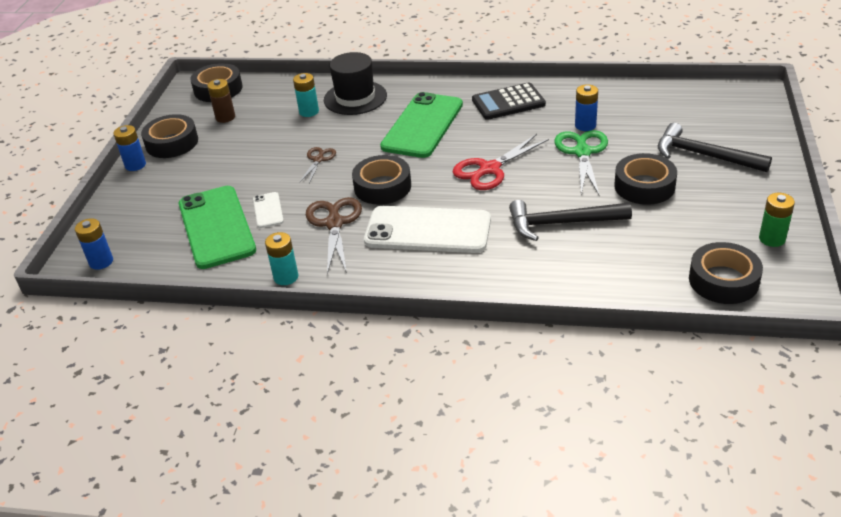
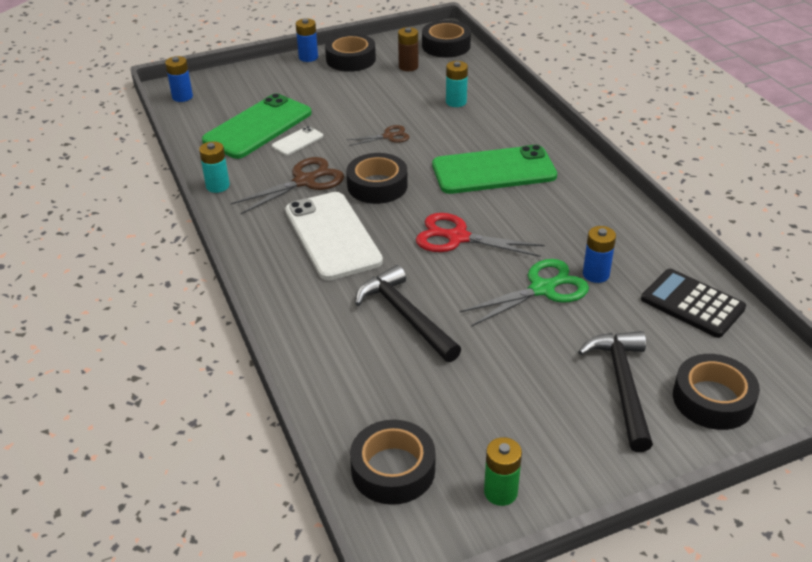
camera: 55 degrees right, 0 degrees up
black hat [324,52,387,115] -> none
black calculator [472,83,546,120] -> black calculator moved to [641,269,746,338]
black tape [614,153,677,205] -> black tape moved to [673,354,760,430]

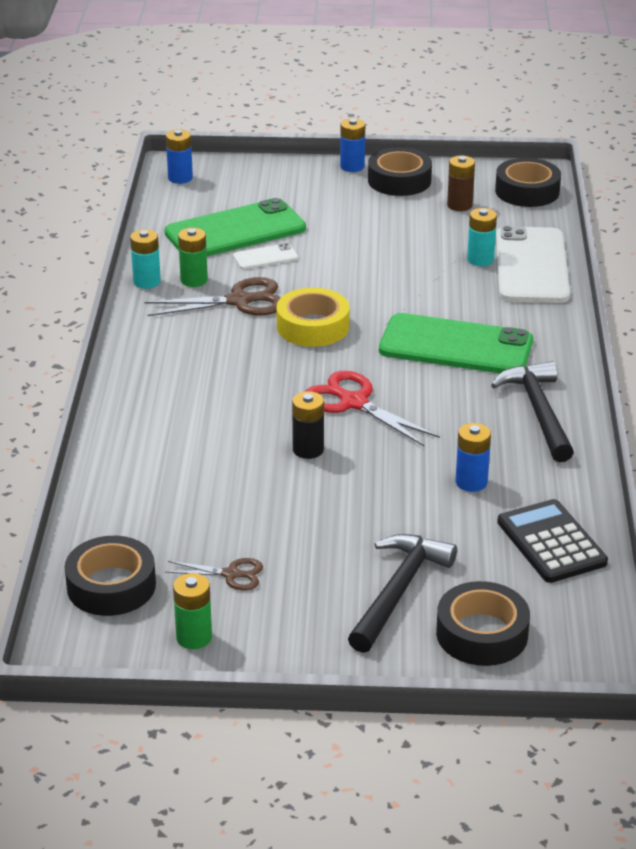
camera: 25 degrees right, 5 degrees down
white phone [285,192,383,280] -> white phone moved to [496,226,570,303]
black tape [346,153,408,204] -> yellow tape [276,288,350,347]
brown scissors [347,125,410,146] -> brown scissors moved to [165,558,263,590]
black hammer [355,265,461,362] -> black hammer moved to [491,361,574,462]
green scissors [460,259,589,327] -> none
none -> green battery [178,228,208,287]
none -> black battery [292,391,324,459]

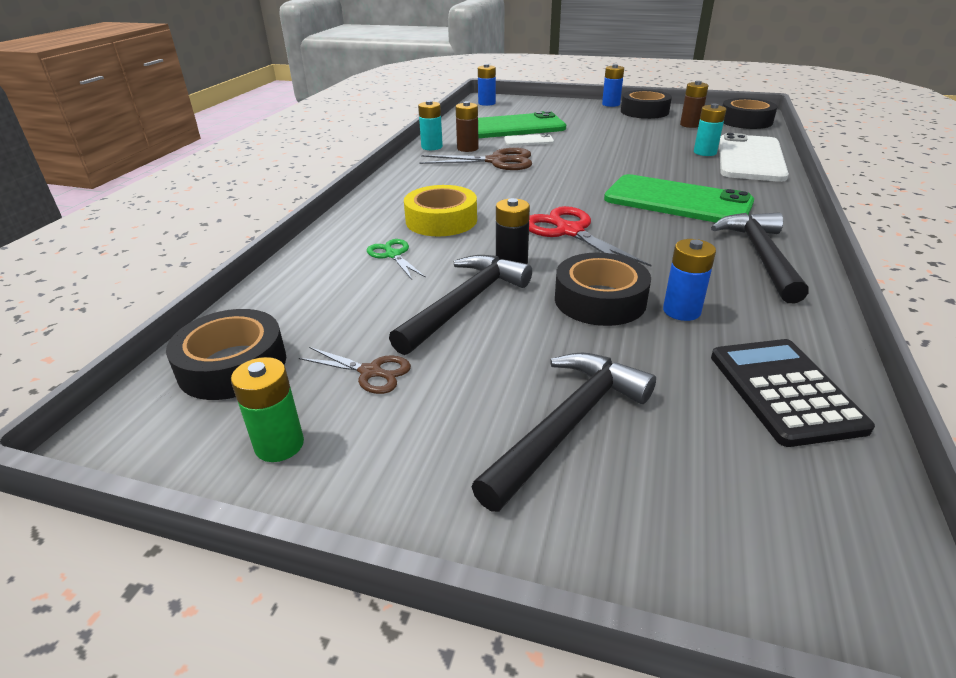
camera: 15 degrees right, 0 degrees up
green battery [178,228,208,287] -> brown battery [455,101,479,152]
yellow tape [276,288,350,347] -> yellow tape moved to [404,185,477,236]
black tape [436,581,530,666] -> black tape moved to [555,253,651,326]
none -> green scissors [367,239,426,280]
none -> black hammer [389,255,532,355]

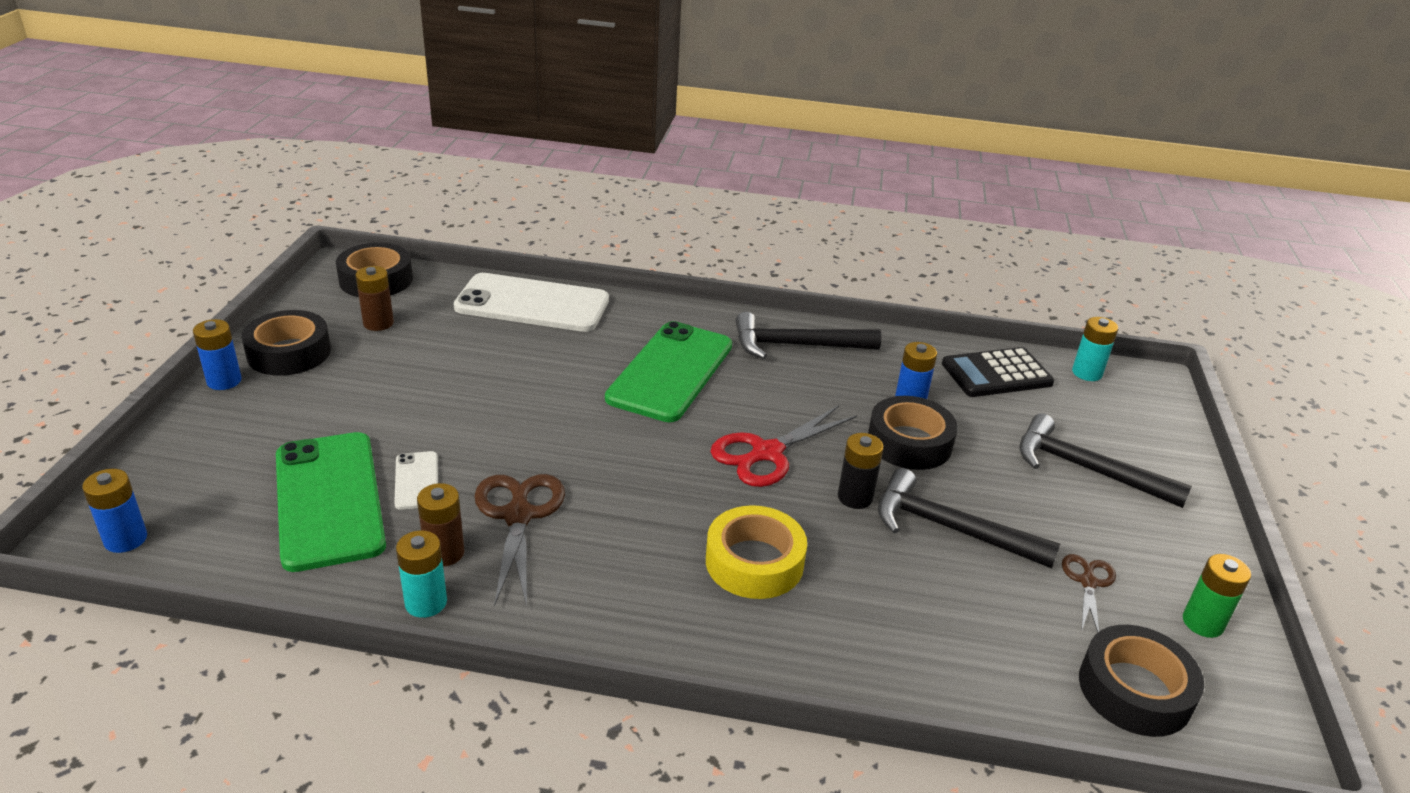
camera: 100 degrees left, 0 degrees up
green scissors [367,239,426,280] -> none
turquoise battery [694,104,726,156] -> turquoise battery moved to [1072,317,1118,381]

